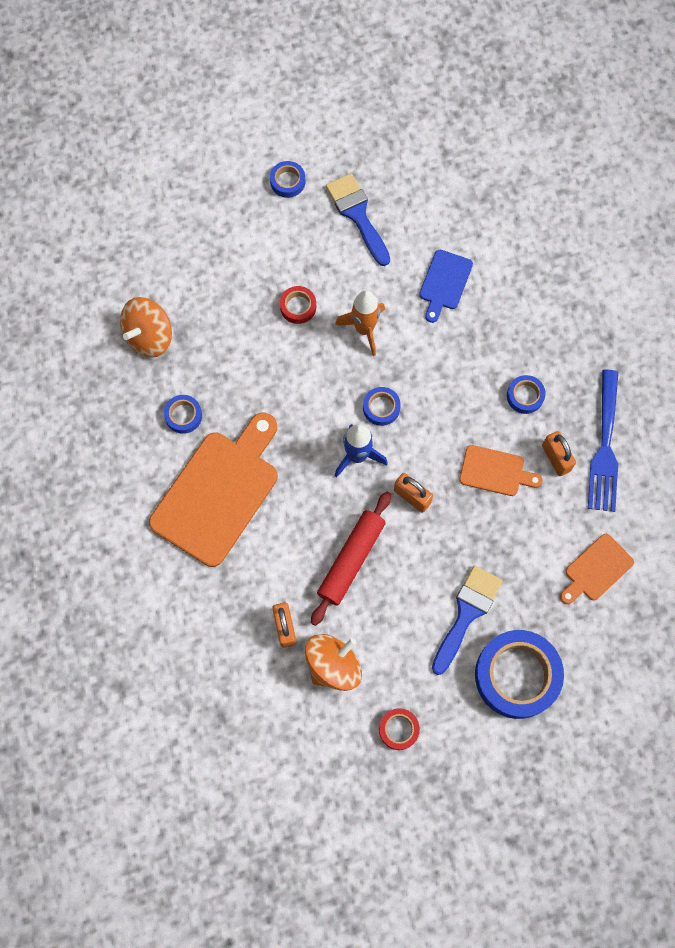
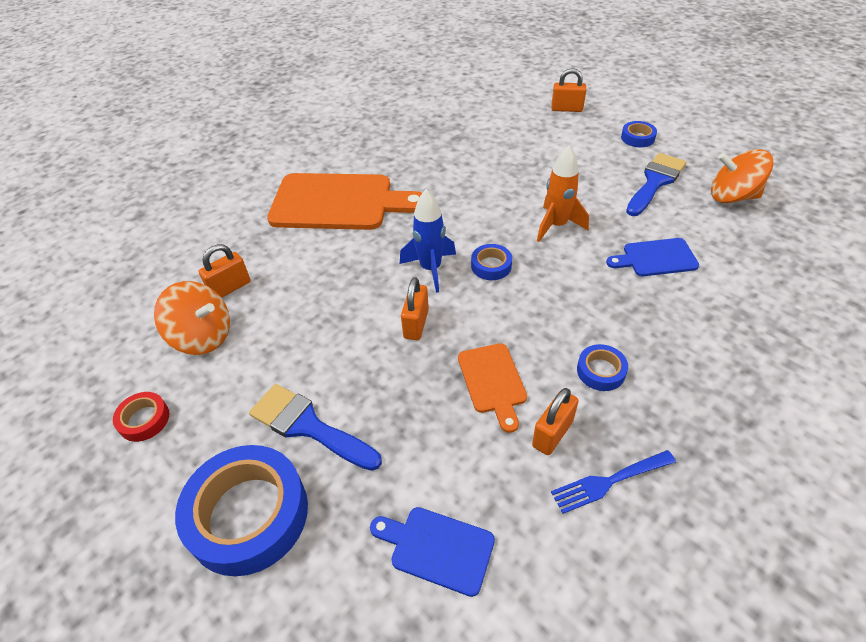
camera: 65 degrees right, 25 degrees down
orange spinning top [120,297,172,358] -> orange spinning top moved to [711,149,774,203]
blue tape [164,395,202,434] -> none
red tape [280,286,316,324] -> none
red rolling pin [311,491,391,626] -> none
blue brush [432,565,503,675] -> blue brush turned 150 degrees counterclockwise [249,384,382,471]
orange cutting board [560,534,634,604] -> blue cutting board [370,507,495,597]
blue fork [588,370,618,512] -> blue fork [551,450,676,514], size x0.62
none -> orange padlock [551,68,586,112]

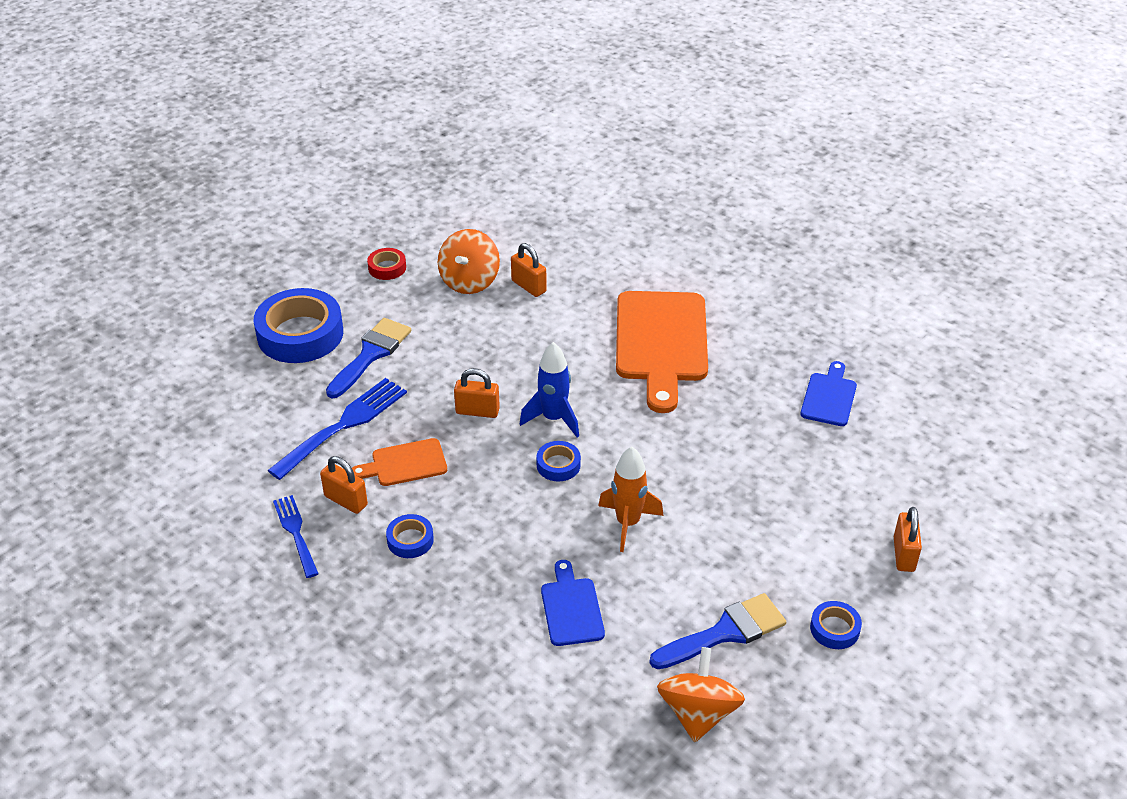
camera: 85 degrees right, 5 degrees down
blue cutting board [370,507,495,597] -> blue cutting board moved to [800,361,857,426]
blue brush [626,153,686,216] -> blue brush turned 60 degrees counterclockwise [650,593,786,669]
none -> blue fork [267,378,407,480]

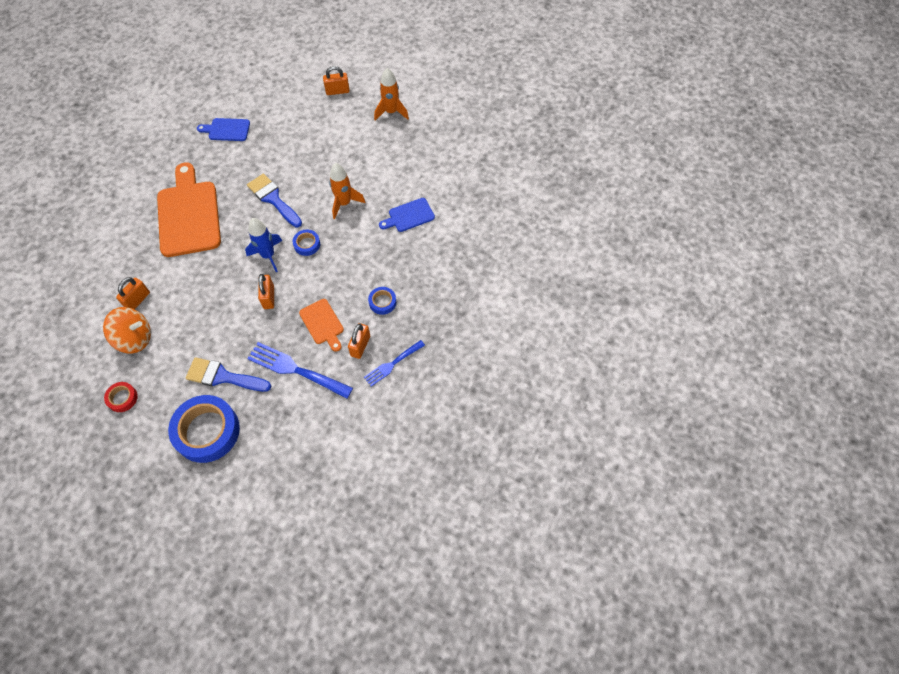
camera: 105 degrees left, 20 degrees up
orange cutting board [616,291,708,413] -> orange cutting board turned 90 degrees counterclockwise [157,162,221,257]
blue brush [650,593,786,669] -> blue brush moved to [247,174,302,227]
orange spinning top [657,647,745,742] -> none
blue tape [810,601,862,649] -> orange rocket [374,68,409,121]

